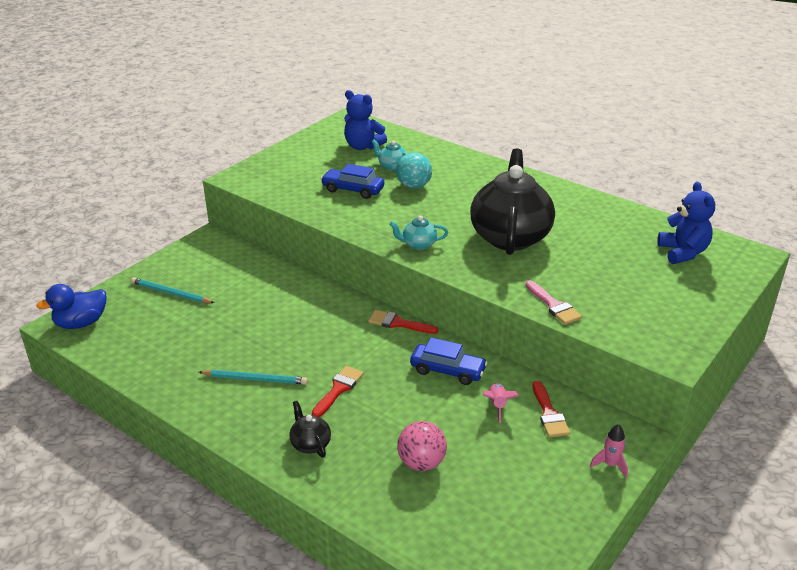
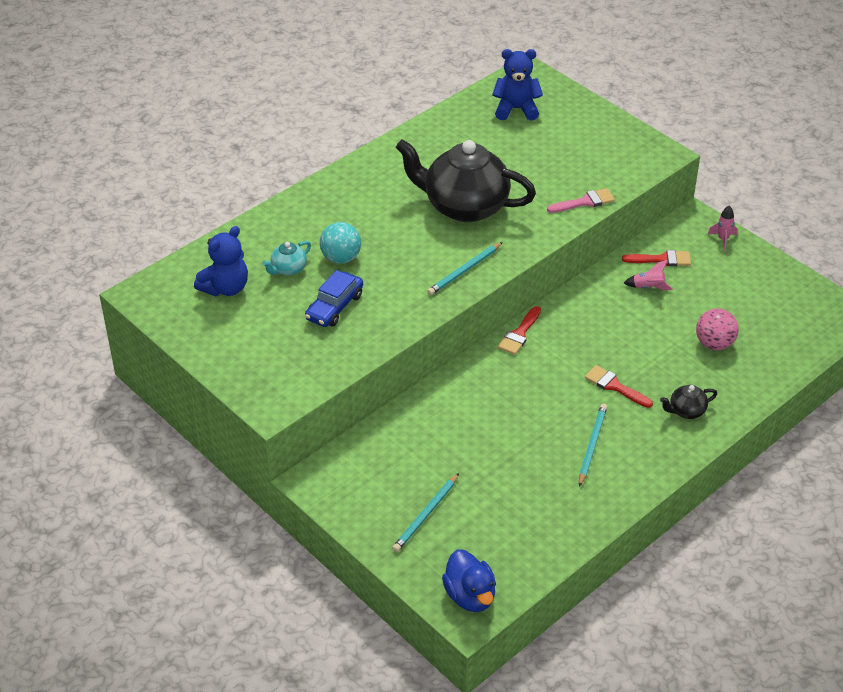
camera: 80 degrees left, 10 degrees up
turquoise teapot [390,216,448,250] -> turquoise pencil [427,242,503,295]
blue car [410,338,488,385] -> none

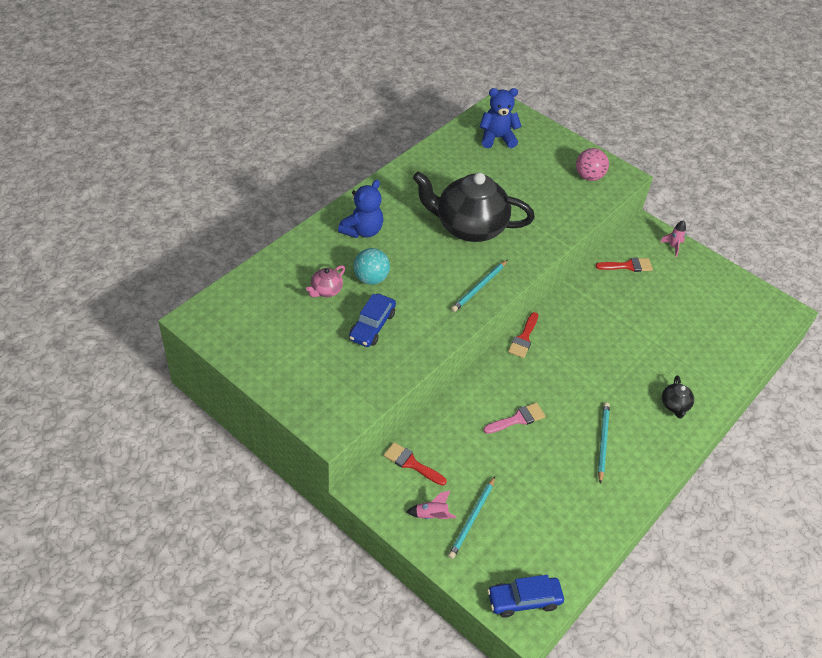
camera: 10 degrees left, 5 degrees up
blue teddy bear [194,226,248,296] -> blue teddy bear moved to [338,180,383,238]
turquoise teapot [262,241,311,276] -> pink teapot [306,265,345,297]
blue duck [442,549,496,612] -> blue car [487,575,564,618]
pink brush [547,188,615,213] -> pink brush moved to [483,403,545,434]
red brush [585,365,653,408] -> red brush moved to [384,442,447,486]
pink rocket [624,260,673,290] -> pink rocket moved to [406,490,457,519]
black teapot [660,385,717,419] -> black teapot turned 60 degrees counterclockwise [662,375,694,419]
pink ball [696,309,739,350] -> pink ball moved to [576,148,609,181]

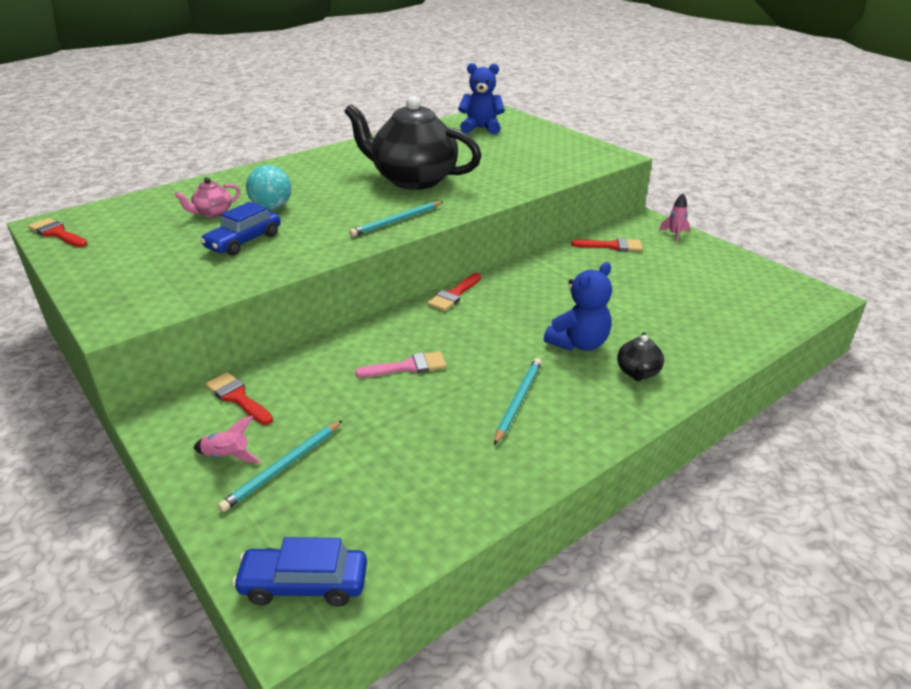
camera: 15 degrees right, 15 degrees down
blue teddy bear [338,180,383,238] -> blue teddy bear moved to [544,262,612,351]
pink ball [576,148,609,181] -> none
none -> red brush [28,218,87,247]

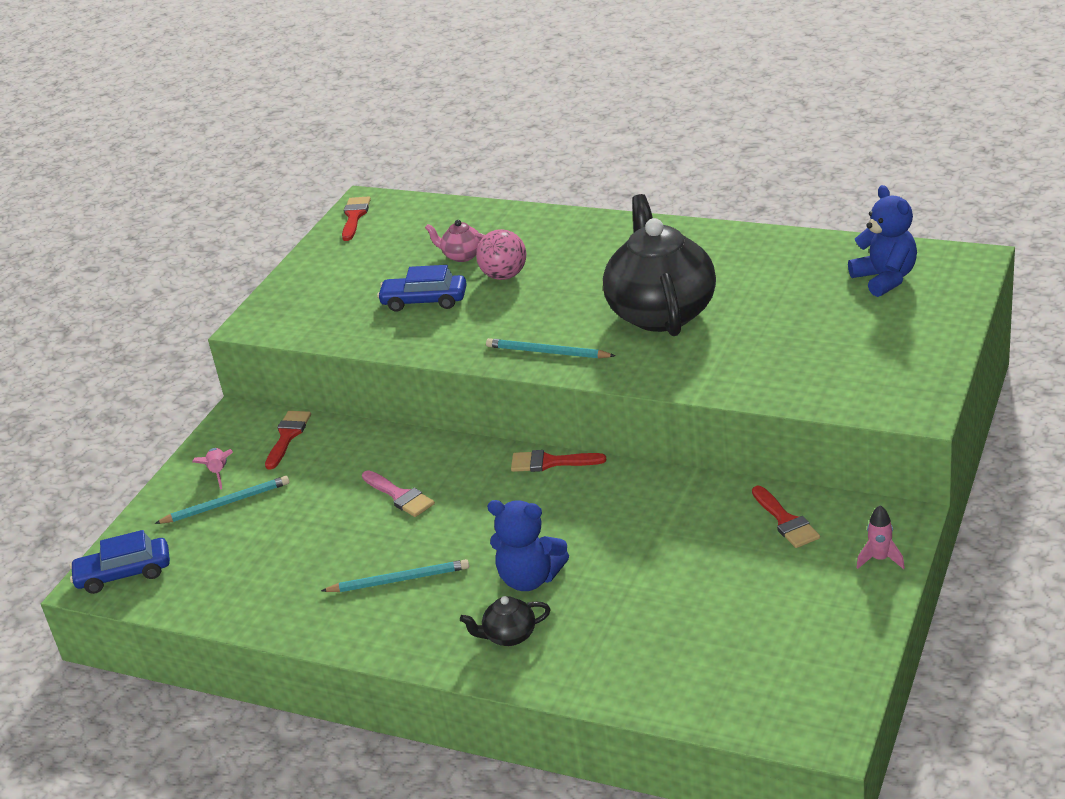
camera: 65 degrees right, 0 degrees up
turquoise pencil [218,420,343,512] -> turquoise pencil turned 150 degrees clockwise [155,476,289,524]
blue car [232,537,367,607] -> blue car turned 75 degrees counterclockwise [70,530,170,594]
turquoise ball [246,165,291,210] -> pink ball [476,229,526,280]

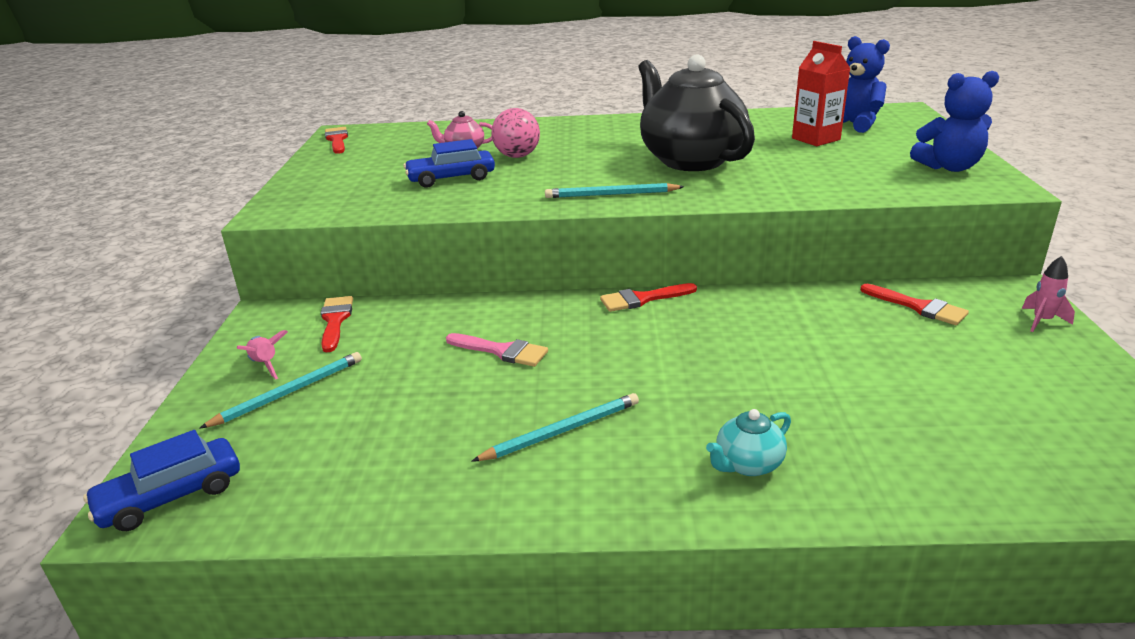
camera: 25 degrees left, 5 degrees down
black teapot [460,596,551,646] -> turquoise teapot [706,409,791,476]
blue teddy bear [487,500,569,591] -> blue teddy bear moved to [910,71,999,172]
none -> red carton [792,41,851,146]

